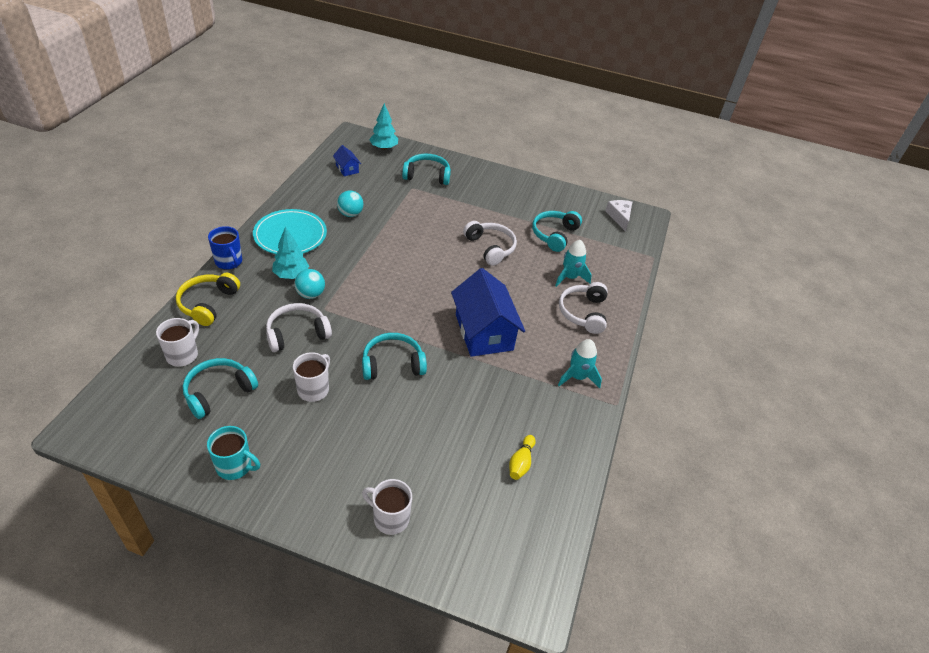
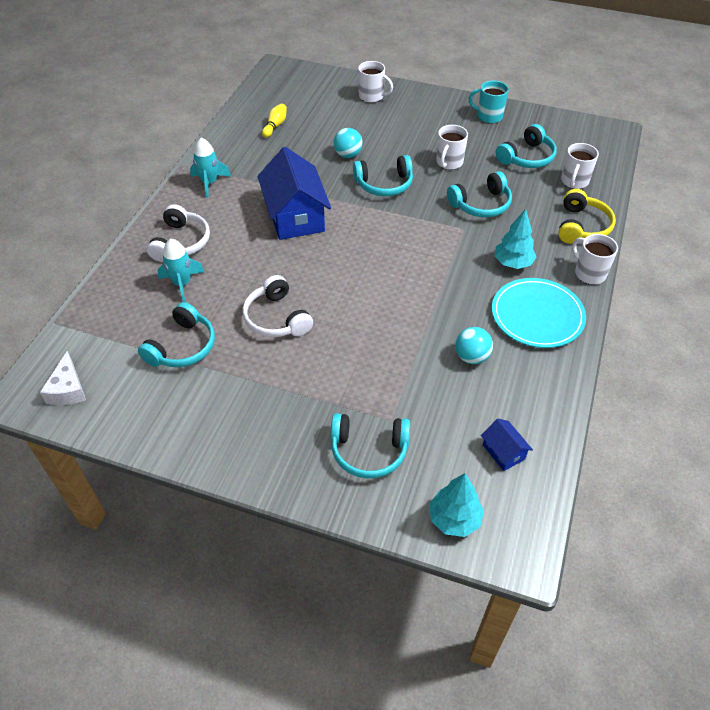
camera: 175 degrees left, 5 degrees up
blue mug [208,226,242,270] -> white mug [572,234,618,284]
white headphones [266,303,332,352] -> turquoise headphones [447,171,512,217]
turquoise ball [294,269,325,299] -> turquoise ball moved to [333,128,363,158]

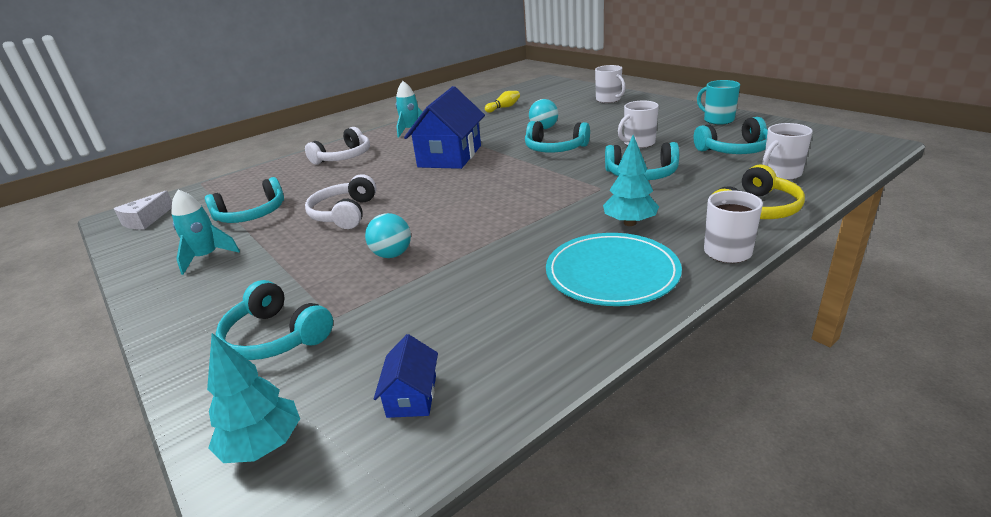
camera: 35 degrees right, 20 degrees down
turquoise rocket [158,239,204,302] -> turquoise rocket moved to [171,189,240,275]
turquoise ball [455,327,493,364] -> turquoise ball moved to [365,213,411,258]

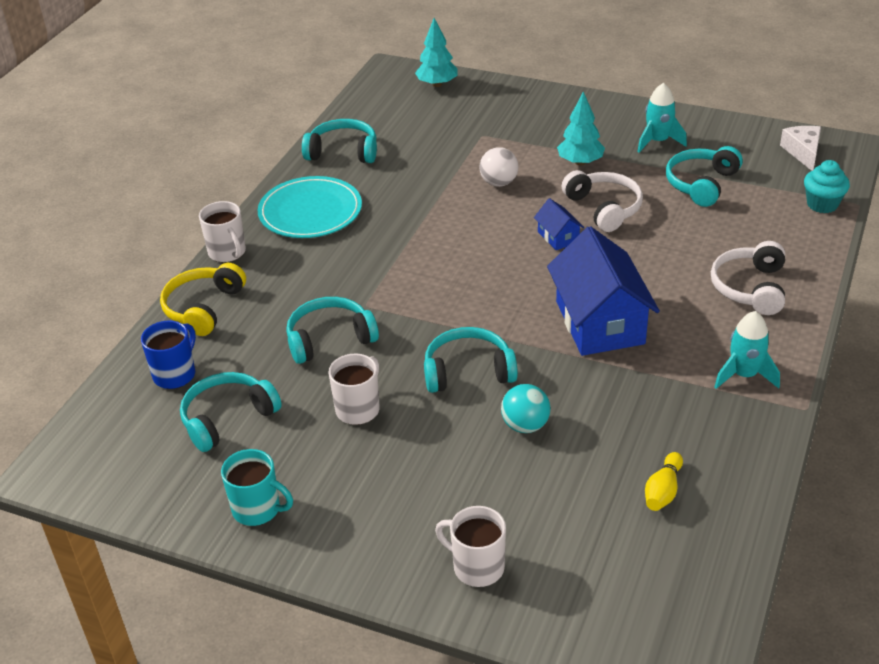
camera: 150 degrees right, 10 degrees up
turquoise headphones [215,280,333,360] -> turquoise headphones moved to [302,119,377,163]
turquoise ball [365,213,411,258] -> white ball [479,147,518,187]
blue house [374,334,438,418] -> blue house moved to [534,198,584,250]
turquoise tree [603,135,659,226] -> turquoise tree moved to [557,91,605,166]
white mug [762,123,813,180] -> blue mug [141,320,196,389]
none -> turquoise cupcake [804,160,850,213]

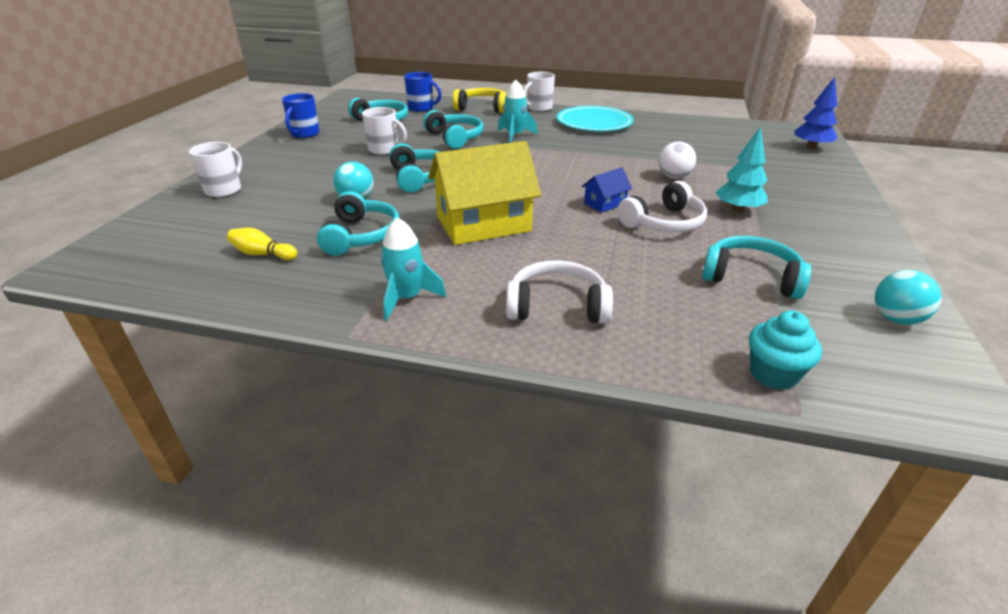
camera: 80 degrees right, 5 degrees down
turquoise mug [221,449,293,526] -> blue mug [282,93,320,138]
turquoise headphones [302,119,377,163] -> turquoise headphones moved to [317,191,400,256]
turquoise tree [415,18,458,87] -> blue tree [794,77,838,149]
blue house [547,226,660,356] -> yellow house [428,141,541,245]
turquoise rocket [637,83,687,153] -> turquoise rocket moved to [498,80,537,143]
white cheese [780,126,821,171] -> none
none -> turquoise ball [875,270,942,325]

